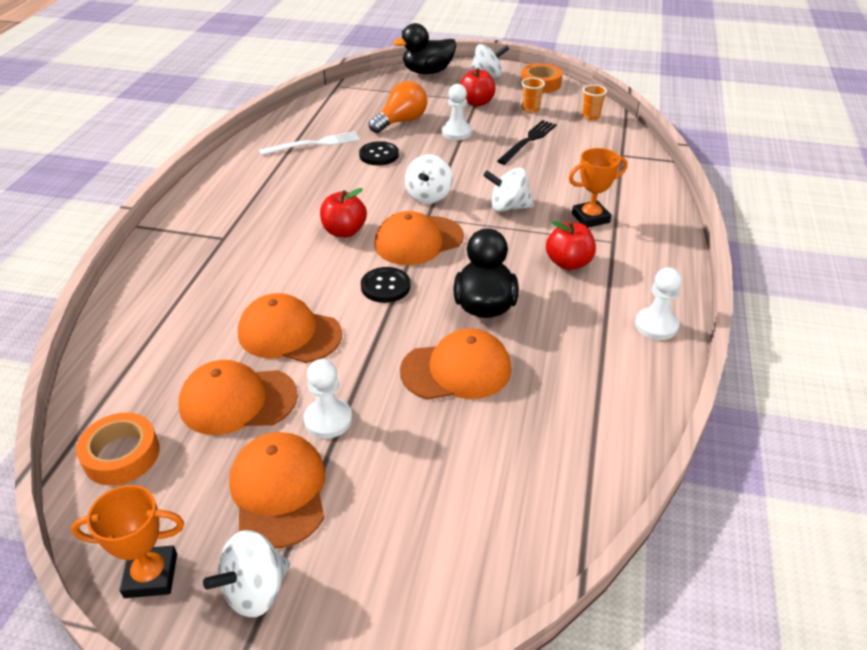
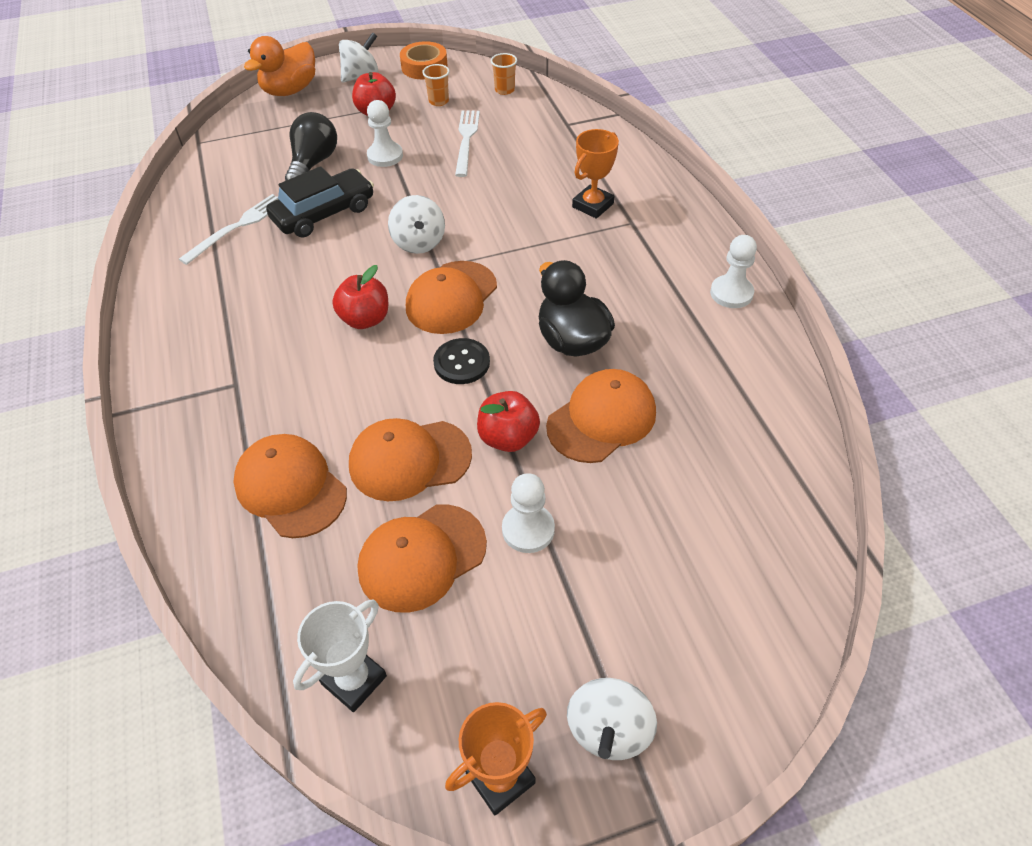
camera: 30 degrees left, 10 degrees up
orange tape [76,412,159,485] -> white trophy [293,599,387,712]
orange cap [229,432,325,548] -> orange cap moved to [234,434,347,538]
black button [359,141,399,165] -> black car [266,166,374,238]
orange light bulb [369,81,427,133] -> black light bulb [285,112,337,181]
black duck [393,23,456,74] -> orange duck [244,36,315,96]
white spinning top [483,167,534,212] -> none
black fork [497,120,557,165] -> white fork [455,110,480,177]
red apple [546,221,596,270] -> red apple moved to [477,391,540,452]

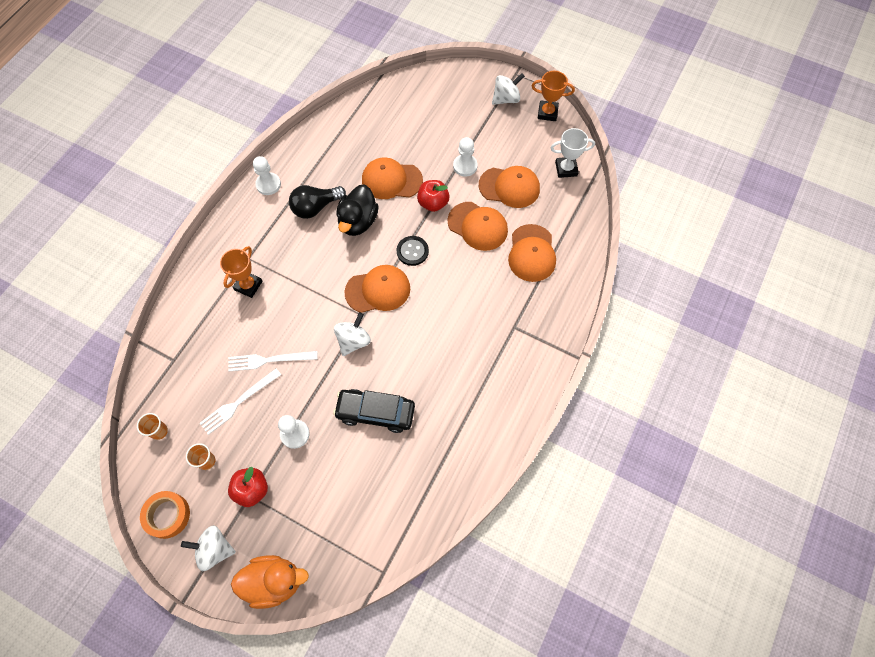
camera: 135 degrees left, 15 degrees up
white fork [179,194,278,265] -> white fork moved to [228,351,318,371]
black light bulb [285,112,337,181] -> black light bulb moved to [289,185,346,219]
red apple [332,265,388,329] -> none
orange trophy [572,129,619,219] -> orange trophy turned 60 degrees counterclockwise [220,246,263,298]

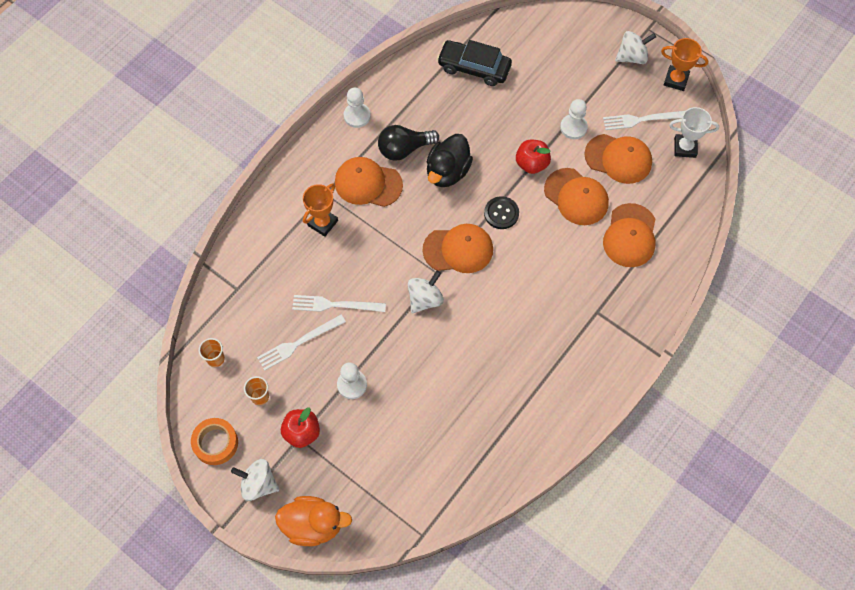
camera: 10 degrees right, 0 degrees up
black car [333,389,415,433] -> black car moved to [437,40,512,86]
orange cap [362,157,423,199] -> orange cap moved to [335,157,403,207]
none -> white fork [603,111,685,130]

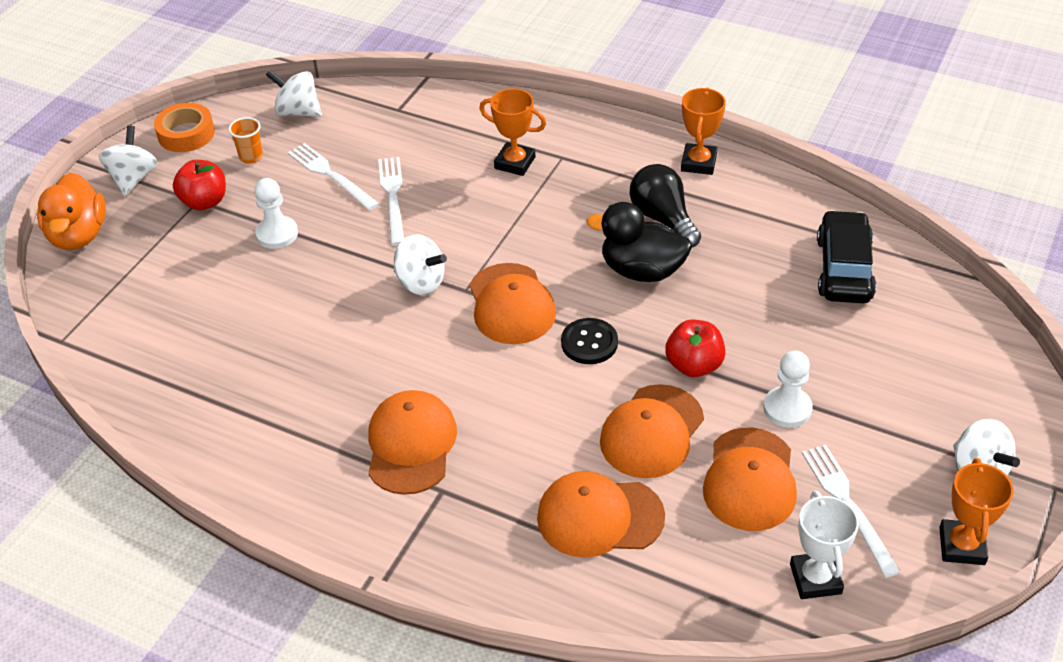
camera: 80 degrees right, 20 degrees down
orange cup [199,338,225,367] -> white spinning top [266,70,322,117]
orange cap [335,157,403,207] -> orange cap moved to [368,390,457,495]
white pawn [344,87,371,128] -> orange trophy [681,88,726,175]

